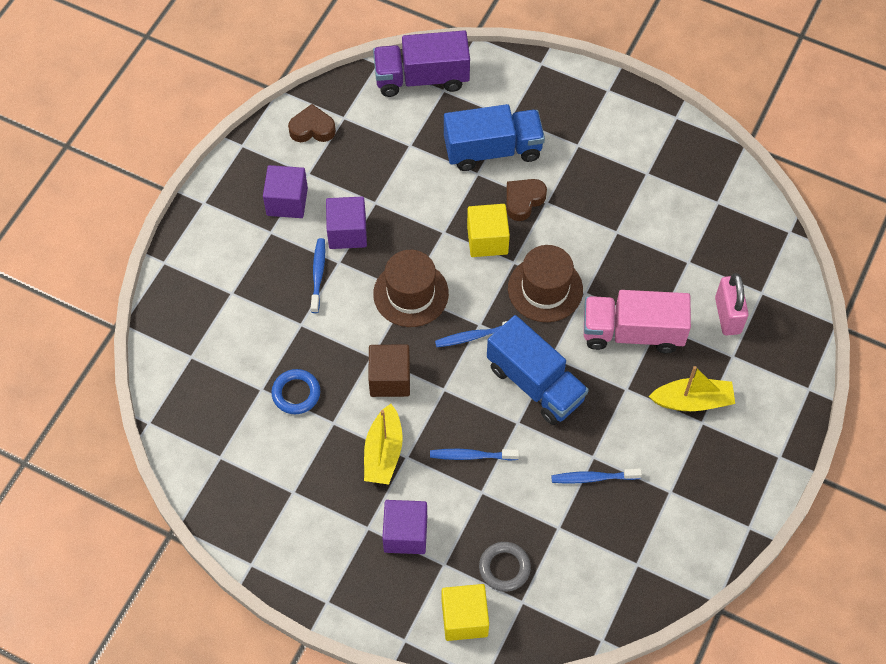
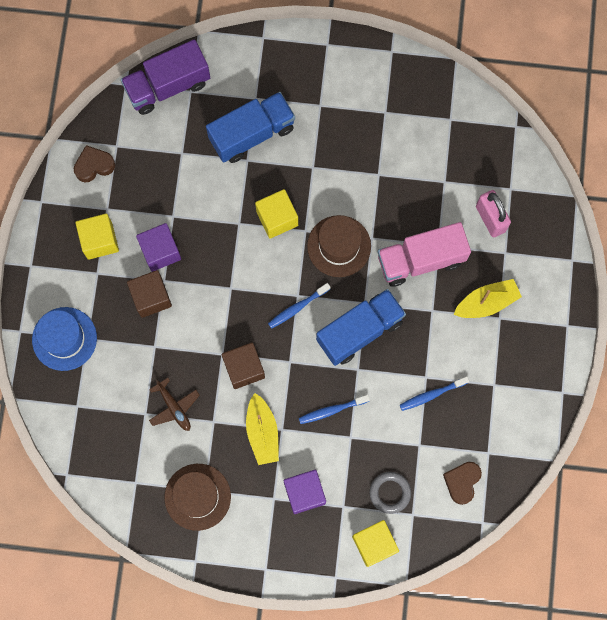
camera: 20 degrees left, 15 degrees up
purple cube [263,165,308,218] -> yellow cube [75,214,119,260]
blue ring [271,369,320,414] -> brown plane [149,378,200,431]
blue toothbrush [311,238,325,313] -> brown cube [127,270,172,318]
brown hat [373,250,449,327] -> brown hat moved to [164,464,231,531]
blue truck [487,315,589,425] -> blue truck turned 60 degrees counterclockwise [316,289,406,366]
brown heart [506,179,547,221] -> brown heart moved to [443,462,482,505]
none -> blue hat [32,307,97,371]

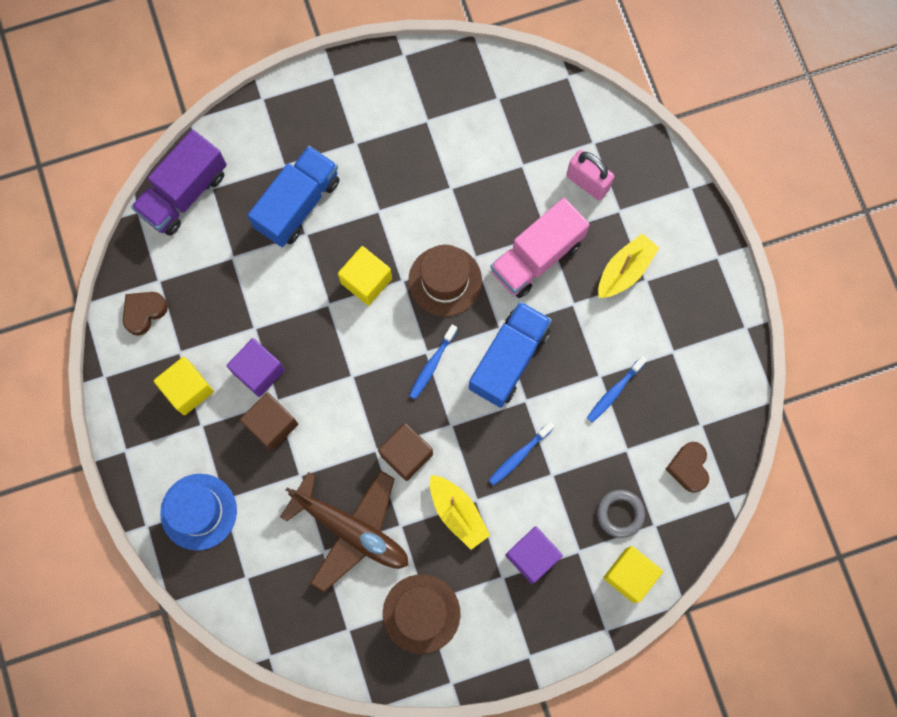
camera: 25 degrees left, 0 degrees up
brown plane [149,378,200,431] -> brown plane [280,470,408,592], size x2.01

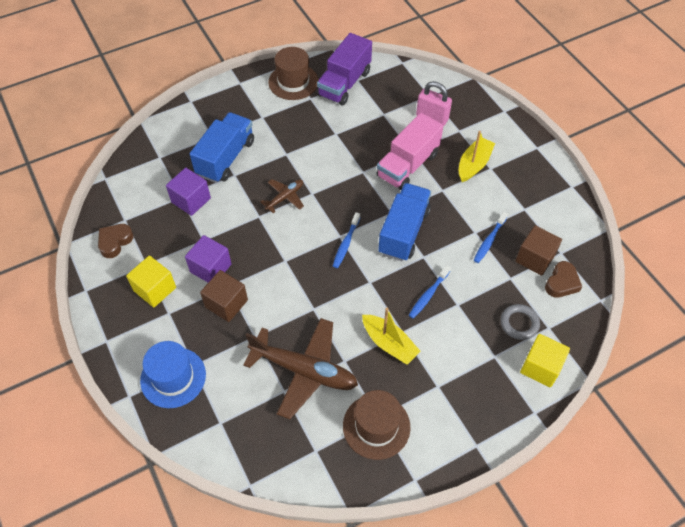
camera: 10 degrees left, 20 degrees down
purple truck [131,129,227,236] -> purple truck moved to [317,33,372,105]
yellow cube [338,246,392,306] -> brown plane [261,179,304,213]
brown cube [378,423,433,481] -> brown cube moved to [515,225,562,276]
brown hat [408,245,482,317] -> brown hat moved to [268,47,318,100]
purple cube [506,526,563,584] -> purple cube moved to [166,168,211,216]
brown heart [665,442,709,493] -> brown heart turned 135 degrees counterclockwise [545,261,582,298]

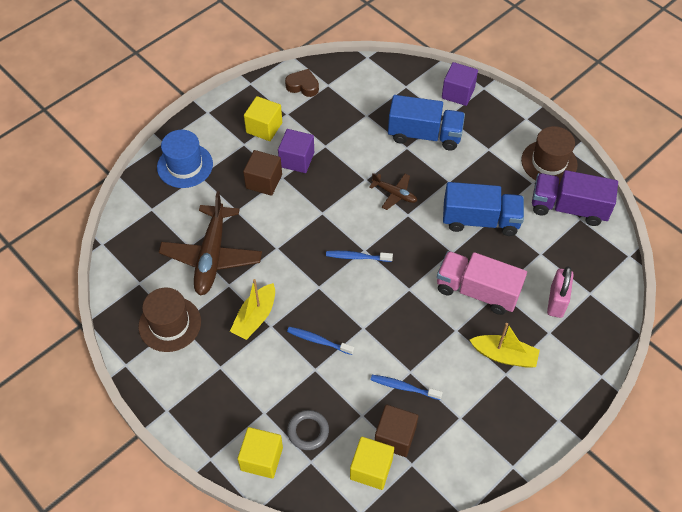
camera: 75 degrees right, 0 degrees up
purple cube [166,168,211,216] -> purple cube moved to [442,62,478,106]
blue truck [378,183,431,261] -> blue truck moved to [443,182,524,236]
brown heart [545,261,582,298] -> yellow cube [350,437,394,490]

